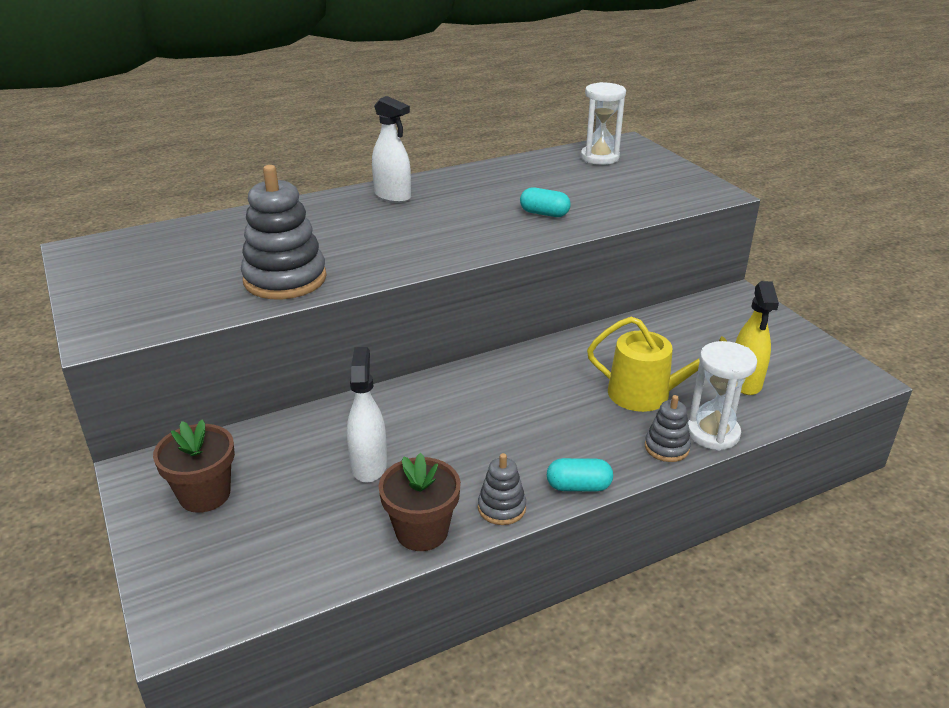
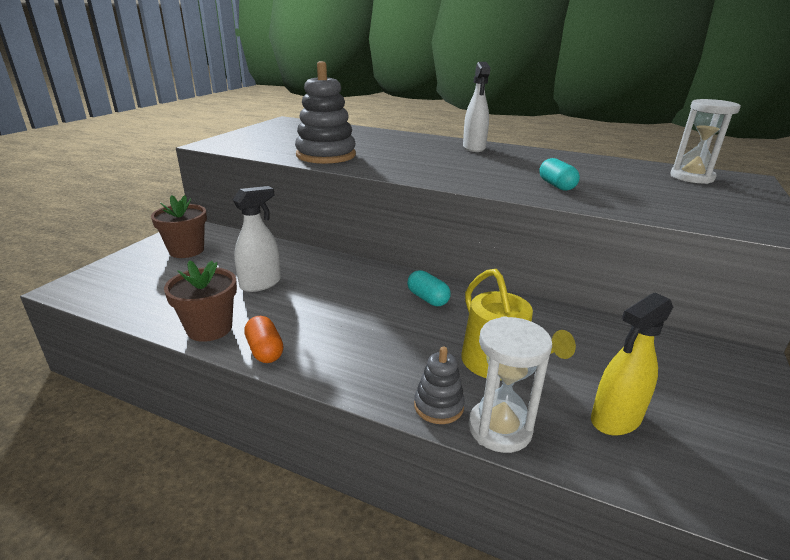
camera: 50 degrees right, 5 degrees down
grey stacking toy [478,453,526,525] -> orange capsule [244,316,283,363]
turquoise capsule [547,458,613,491] -> turquoise capsule moved to [407,270,451,306]

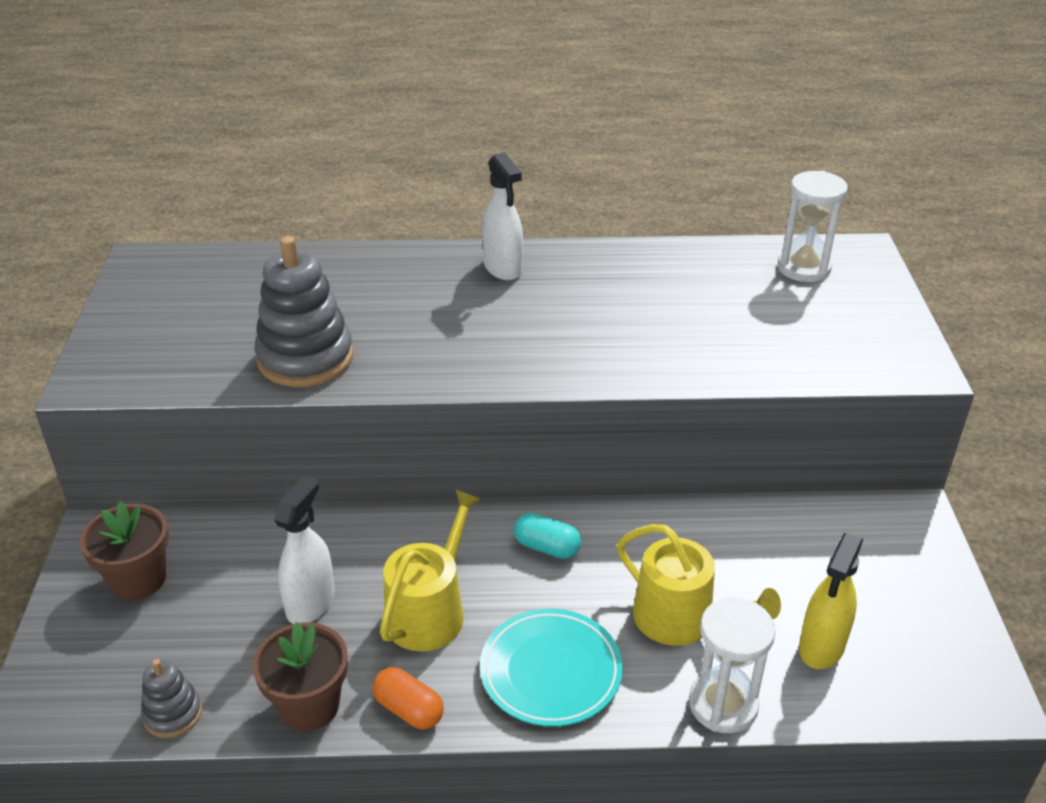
camera: 25 degrees left, 10 degrees up
grey stacking toy [414,347,465,424] -> grey stacking toy moved to [141,659,202,738]
turquoise capsule [540,158,580,191] -> none
none -> yellow watering can [380,490,481,652]
none -> turquoise plate [480,608,623,727]

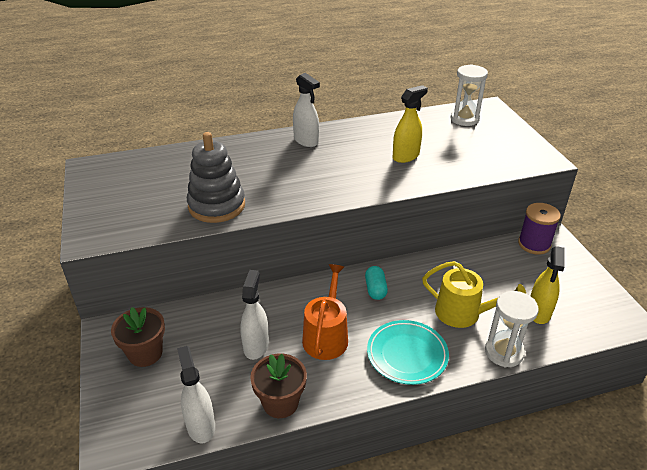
camera: 15 degrees left, 0 degrees up
grey stacking toy [141,659,202,738] -> white spray bottle [177,346,215,443]
orange capsule [373,667,444,729] -> none
yellow watering can [380,490,481,652] -> orange watering can [302,264,348,360]
turquoise capsule [514,513,581,559] -> turquoise capsule turned 75 degrees clockwise [365,266,388,300]
none -> yellow spray bottle [393,85,428,163]
none -> purple spool [518,203,561,255]

